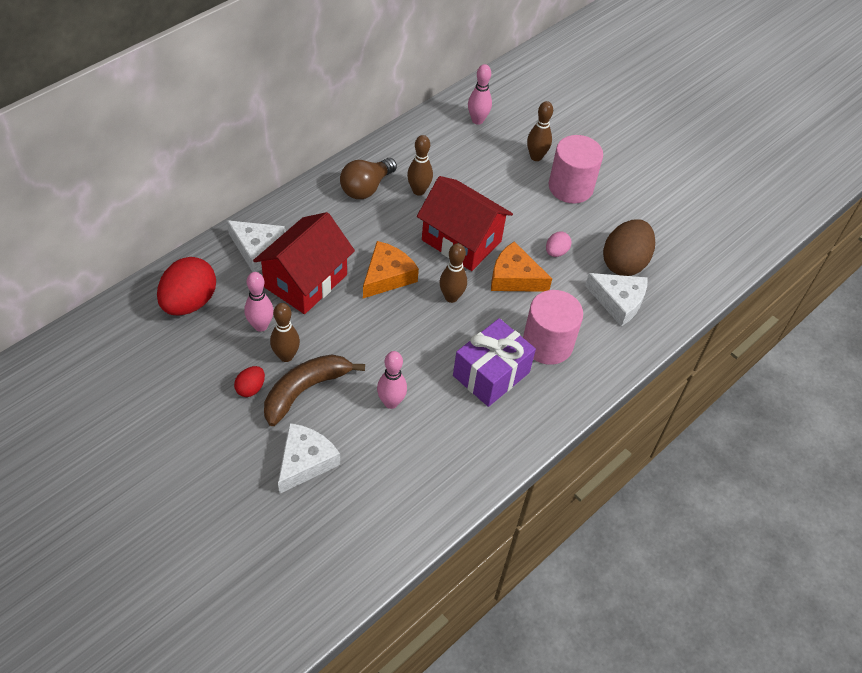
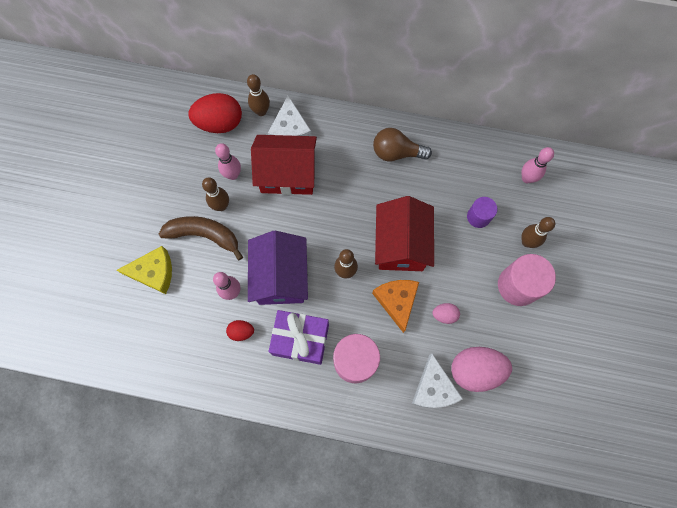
camera: 60 degrees right, 20 degrees up
red egg [234,366,265,397] -> red egg moved to [226,320,254,341]
white cheese [278,423,340,494] -> yellow cheese [116,246,172,294]
orange cheese [363,241,419,298] -> none
brown bowling pin [407,135,433,196] -> brown bowling pin moved to [247,74,270,116]
brown egg [603,219,655,276] -> pink egg [451,347,512,392]
none -> purple house [248,231,308,305]
none -> purple cylinder [467,197,498,228]

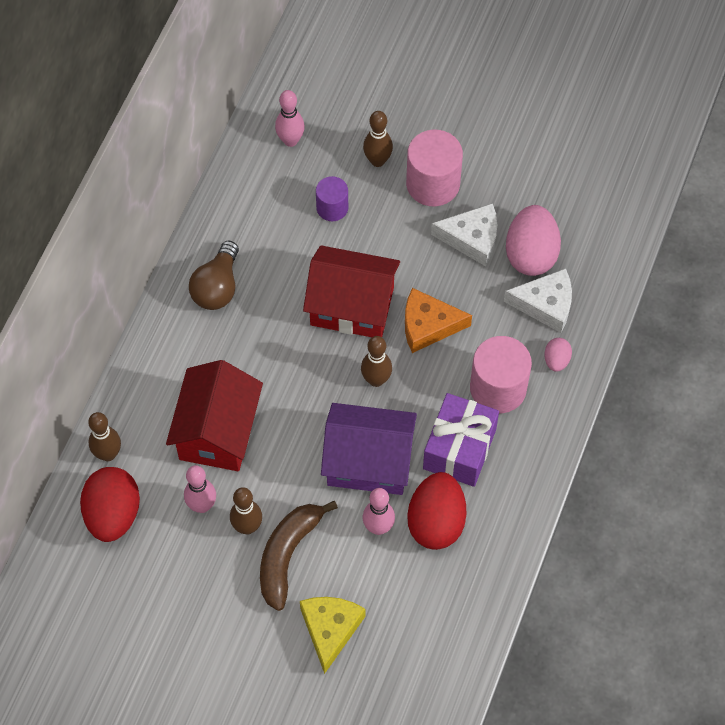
camera: 80 degrees left, 10 degrees down
red egg [226,320,254,341] -> red egg [407,472,466,550], size x2.05
white cheese [268,96,312,136] -> white cheese moved to [431,203,497,266]
pink egg [432,303,460,324] -> pink egg moved to [544,338,572,372]

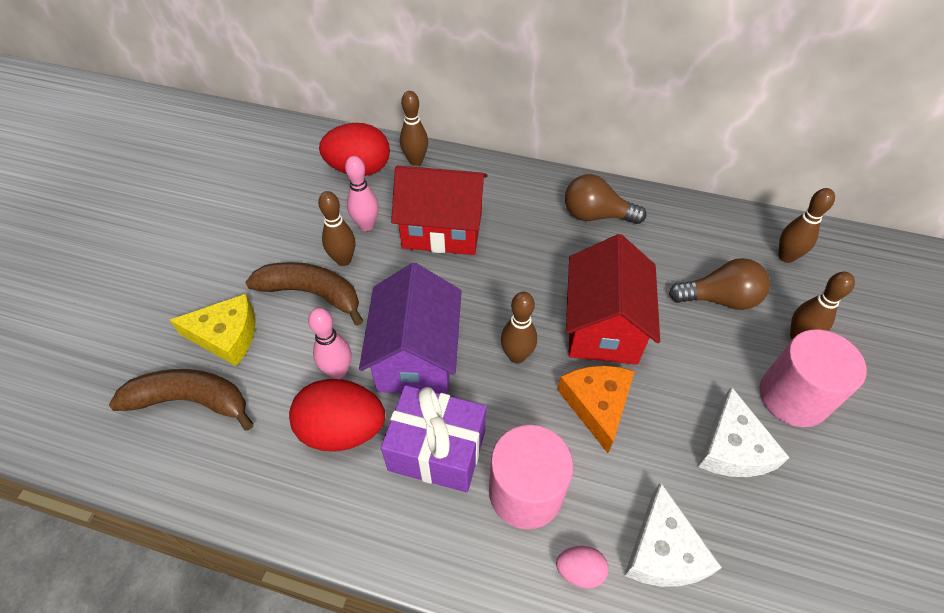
camera: 85 degrees right, 10 degrees down
pink bowling pin [275,90,305,147] -> brown bowling pin [778,188,835,263]
purple cylinder [316,176,348,221] -> brown light bulb [669,258,770,310]
pink egg [506,205,561,276] -> none
none -> brown banana [109,369,254,431]

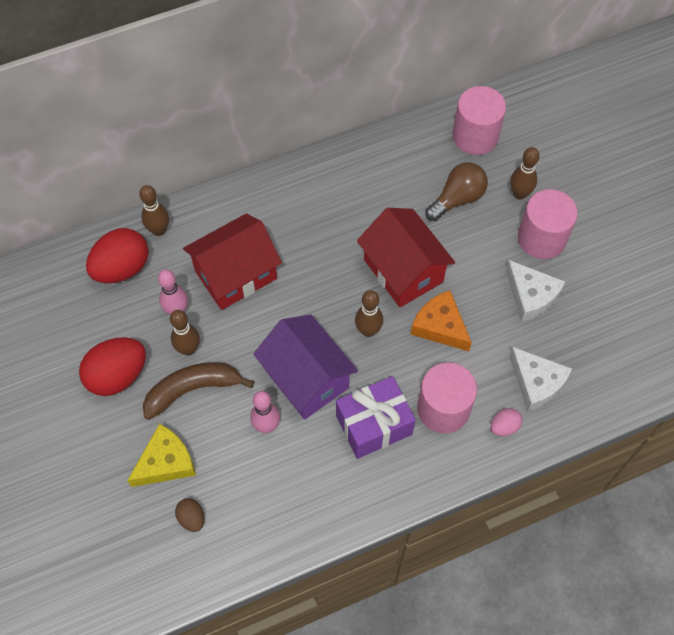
camera: 40 degrees left, 10 degrees up
brown banana [109,369,254,431] -> brown egg [175,498,204,532]
red egg [289,379,385,452] -> red egg moved to [79,337,146,396]
brown light bulb [565,174,647,224] -> none
brown bowling pin [778,188,835,263] -> pink cylinder [453,86,506,155]

